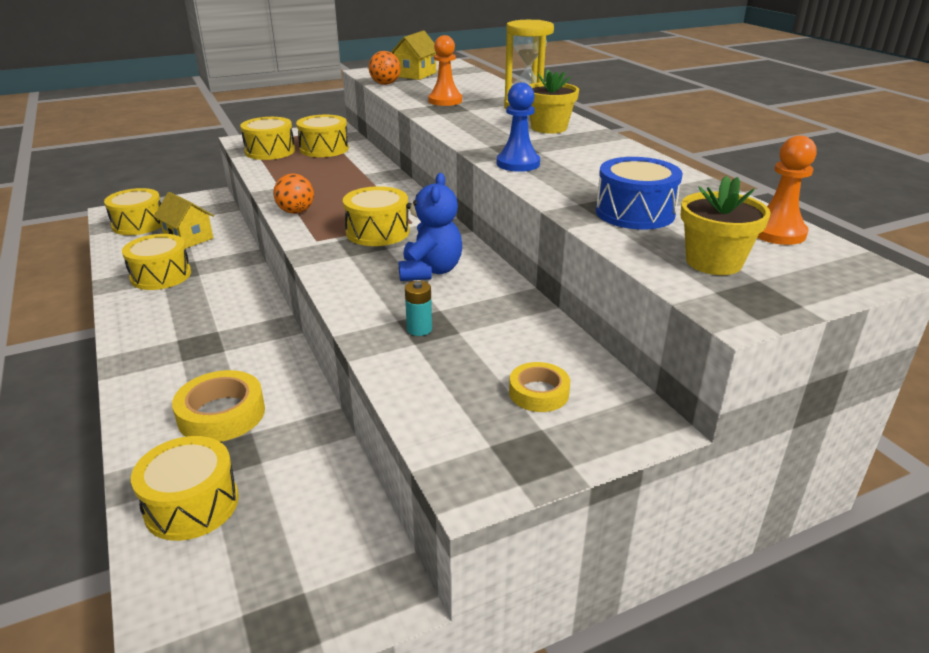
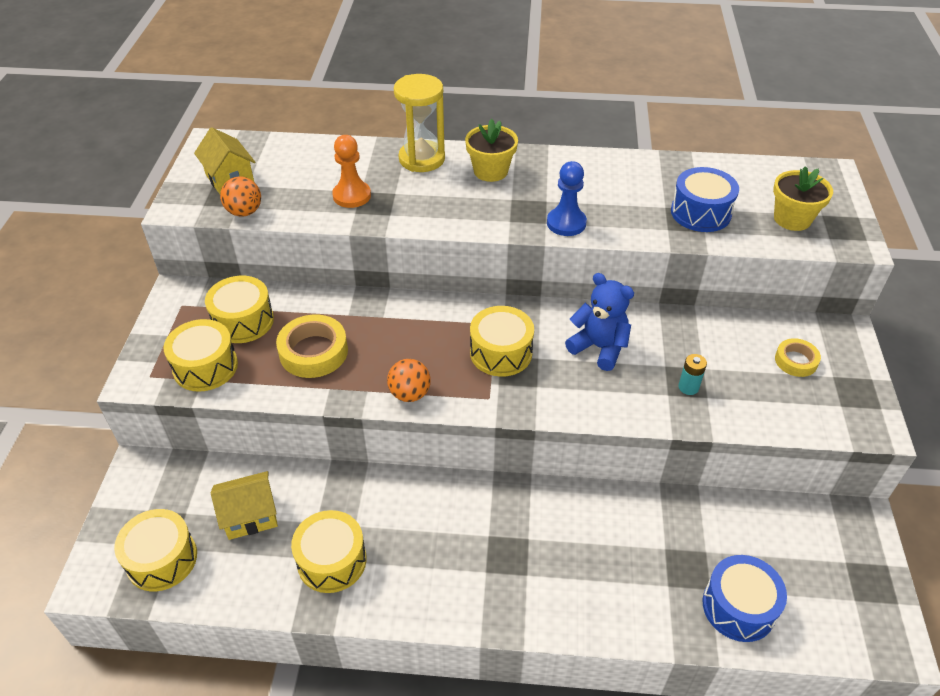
camera: 60 degrees left, 15 degrees up
yellow drum [131,436,239,541] -> blue drum [703,555,787,642]
yellow tape [172,370,265,442] -> yellow tape moved to [276,315,348,378]
orange pawn [757,135,817,245] -> none

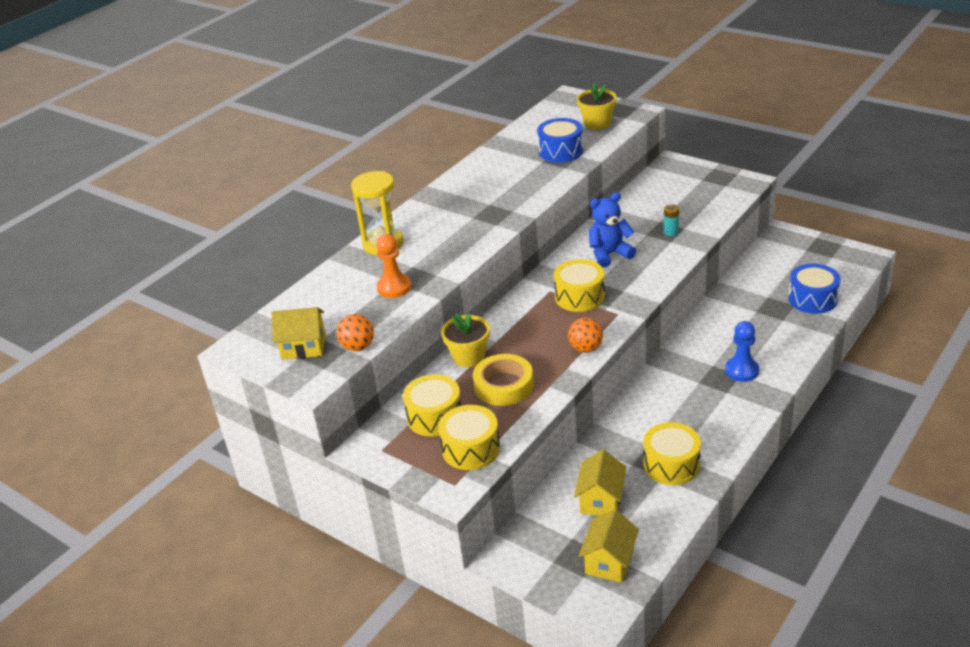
camera: 55 degrees left, 10 degrees down
yellow drum [114,509,197,591] -> yellow house [578,509,639,583]
yellow flower pot [465,119,518,182] -> yellow flower pot moved to [441,313,490,367]
blue pawn [547,161,587,236] -> blue pawn moved to [725,321,759,382]
yellow tape [775,338,821,377] -> none

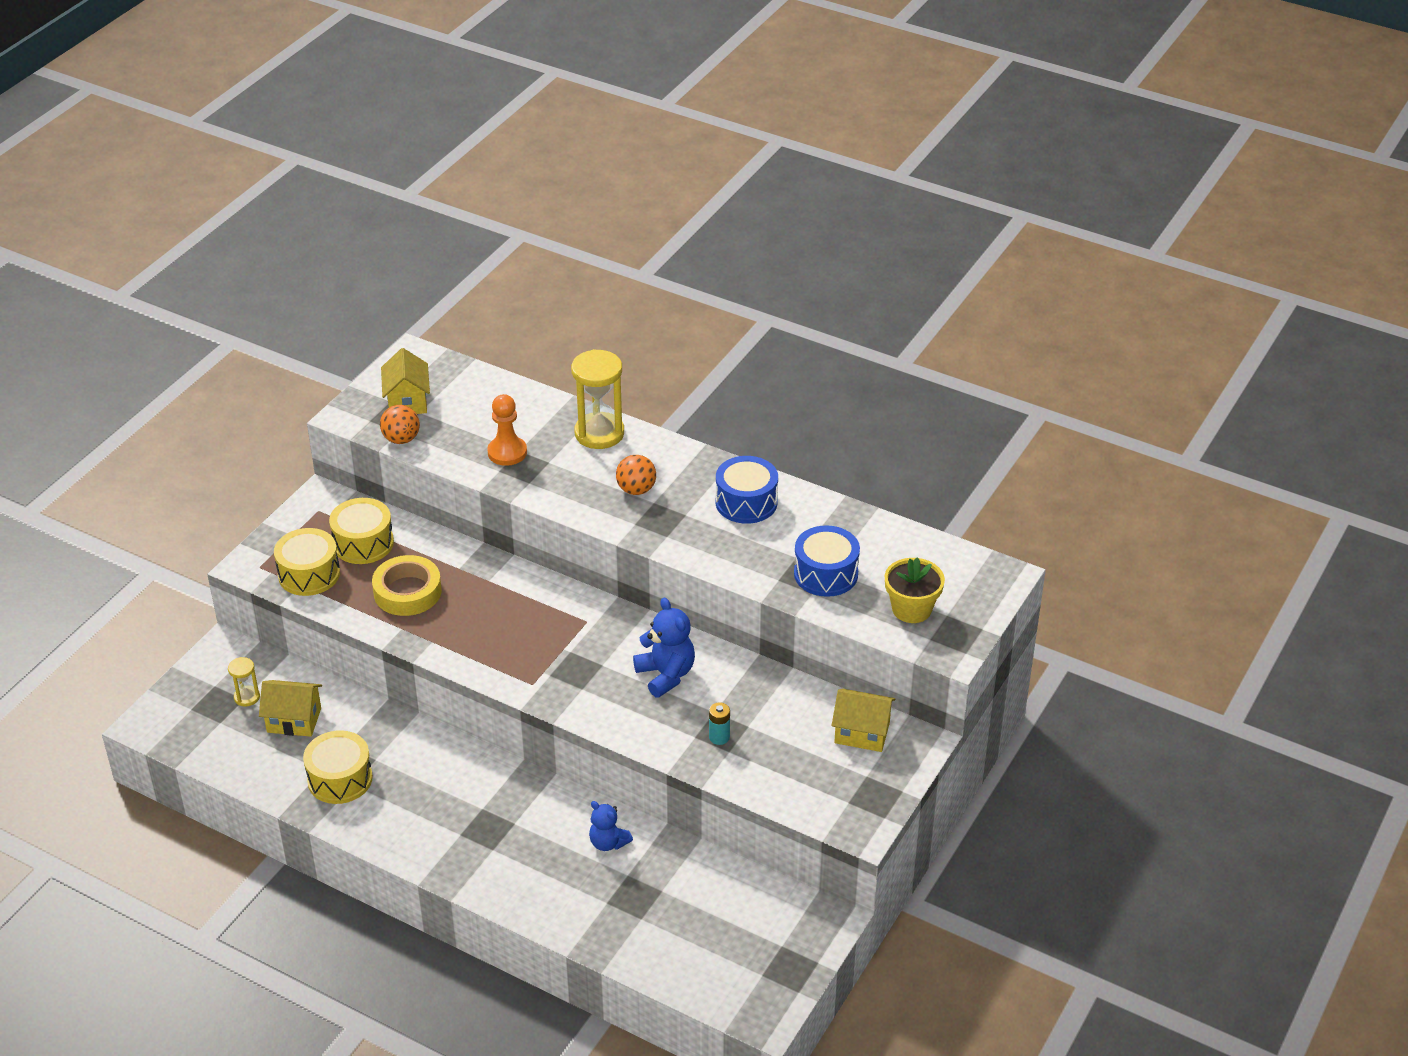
camera: 80 degrees right, 5 degrees up
yellow flower pot [441,313,490,367] -> none
yellow drum [554,259,605,312] -> none
orange ball [568,318,603,353] -> orange ball moved to [616,455,656,495]
yellow house [578,509,639,583] -> yellow house moved to [832,689,895,752]
blue pawn [725,321,759,382] -> none
blue drum [788,264,841,314] -> blue drum moved to [716,456,778,524]
none -> yellow hourglass [228,657,260,707]
none -> blue teddy bear [589,801,633,851]

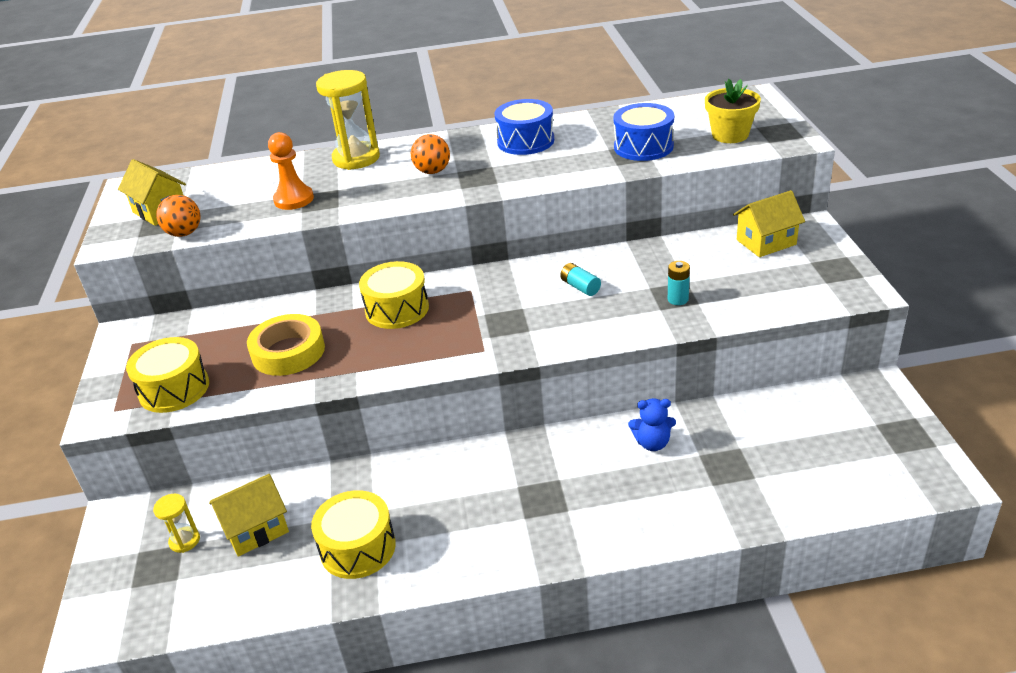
camera: 35 degrees left, 5 degrees down
yellow drum [329,498,394,564] -> yellow drum moved to [359,261,429,329]
blue teddy bear [633,597,695,698] -> turquoise battery [560,263,601,296]

